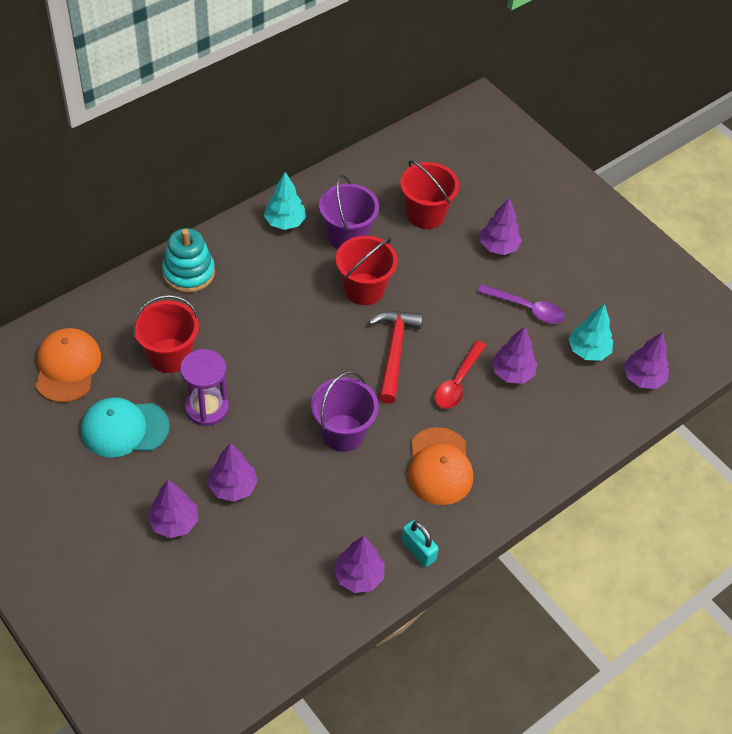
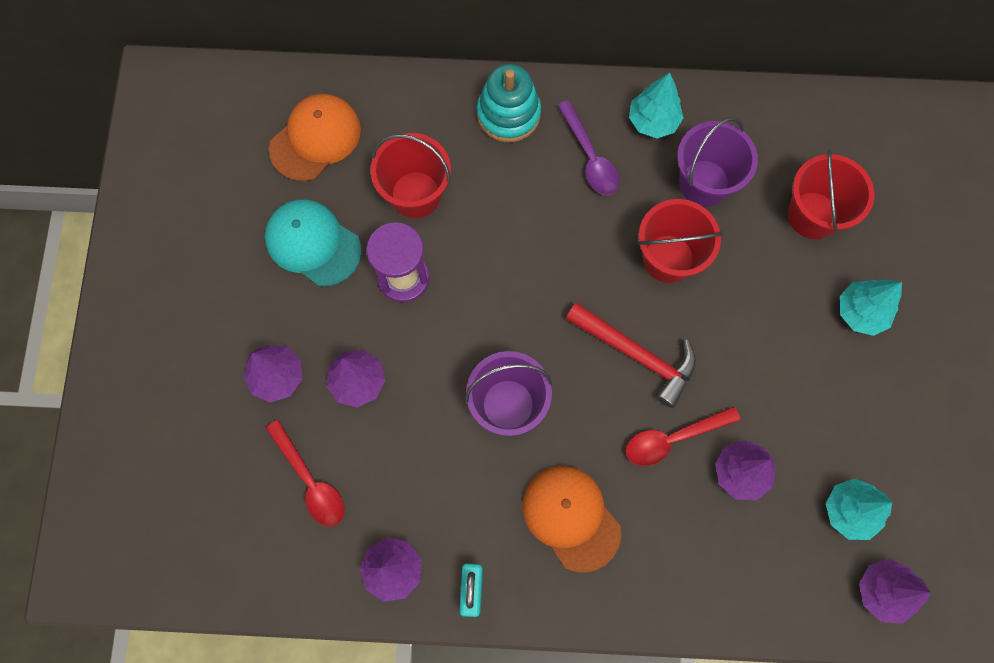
camera: 45 degrees right, 20 degrees up
red hammer [369,311,423,404] -> red hammer turned 75 degrees clockwise [566,302,696,408]
orange cap [408,427,473,505] -> orange cap turned 105 degrees clockwise [523,466,621,572]
purple spoon [478,284,565,324] -> purple spoon moved to [557,100,619,195]
purple tree [480,197,522,255] -> turquoise tree [840,280,902,336]
none -> red spoon [266,420,344,526]

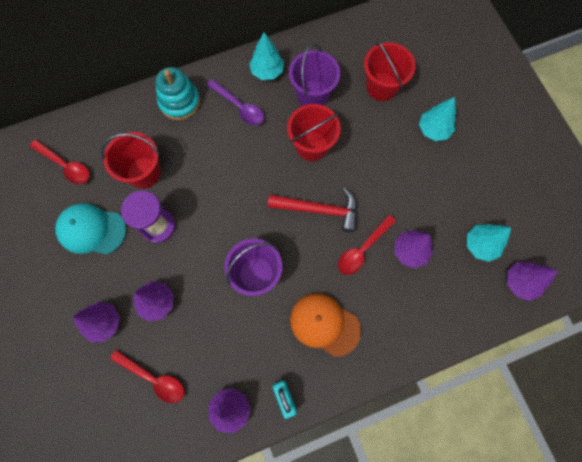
camera: 25 degrees left, 0 degrees up
orange cap [269,94,361,181] -> red spoon [30,140,90,184]

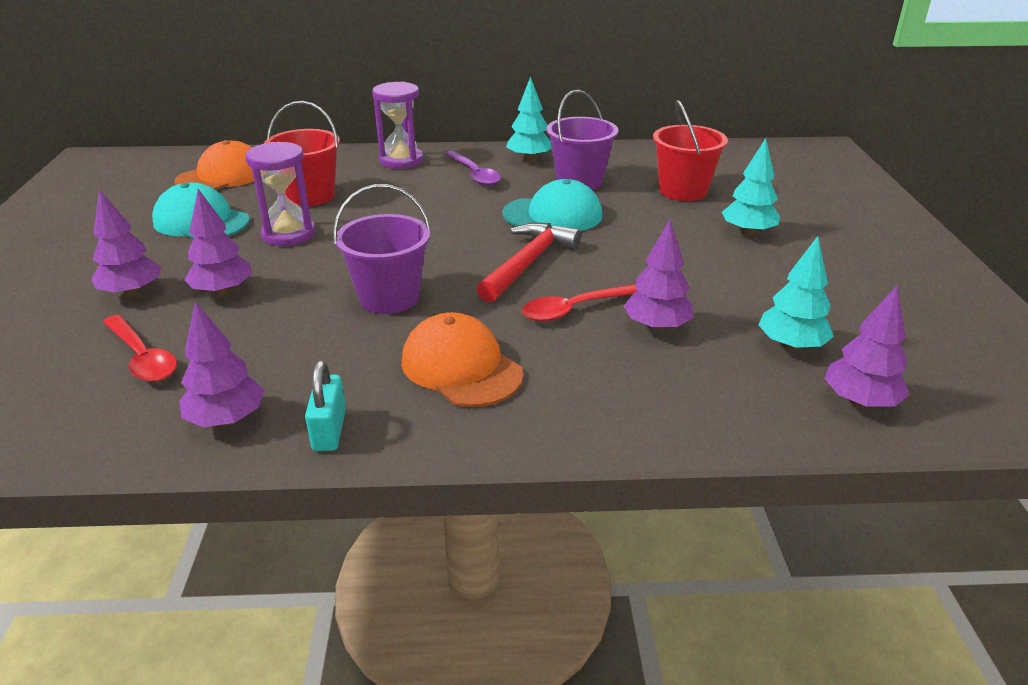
camera: 20 degrees right, 40 degrees down
red spoon [30,140,90,184] -> orange cap [174,140,254,190]
turquoise stacking toy [155,67,200,120] -> purple hourglass [372,82,424,169]
red hammer [268,188,357,232] -> red hammer turned 90 degrees counterclockwise [477,222,581,302]
red bucket [287,104,341,161] -> turquoise cap [502,179,602,231]

